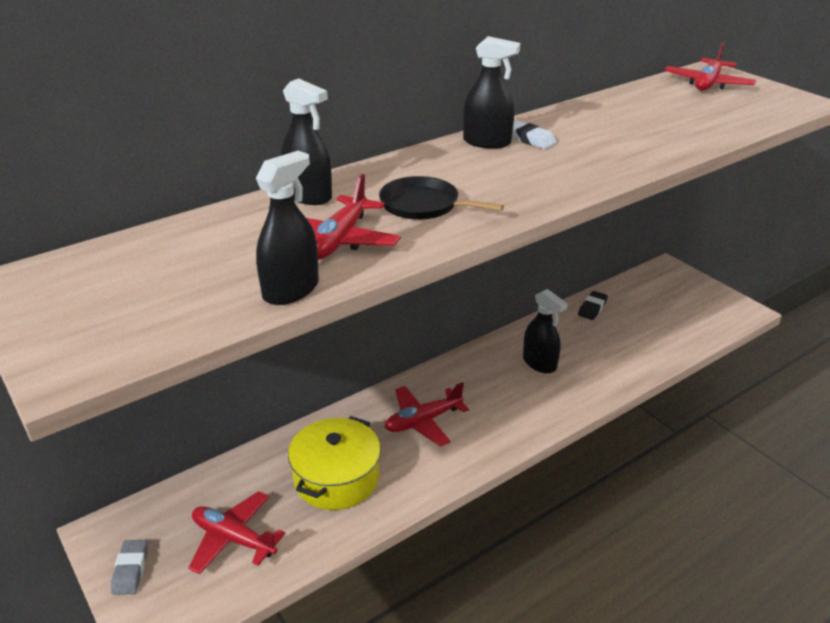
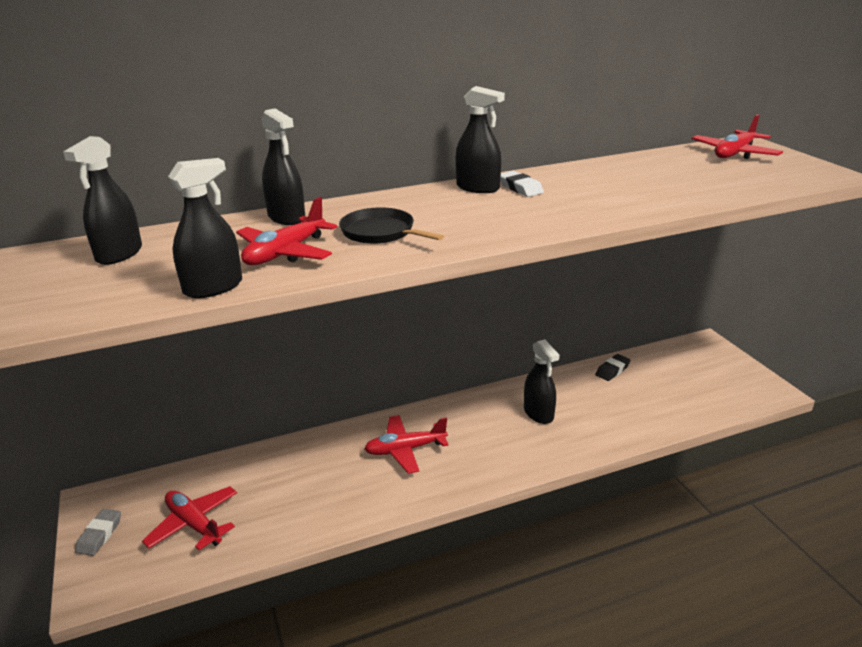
camera: 15 degrees right, 5 degrees down
yellow pot [288,416,381,510] -> none
none -> black spray bottle [63,136,142,265]

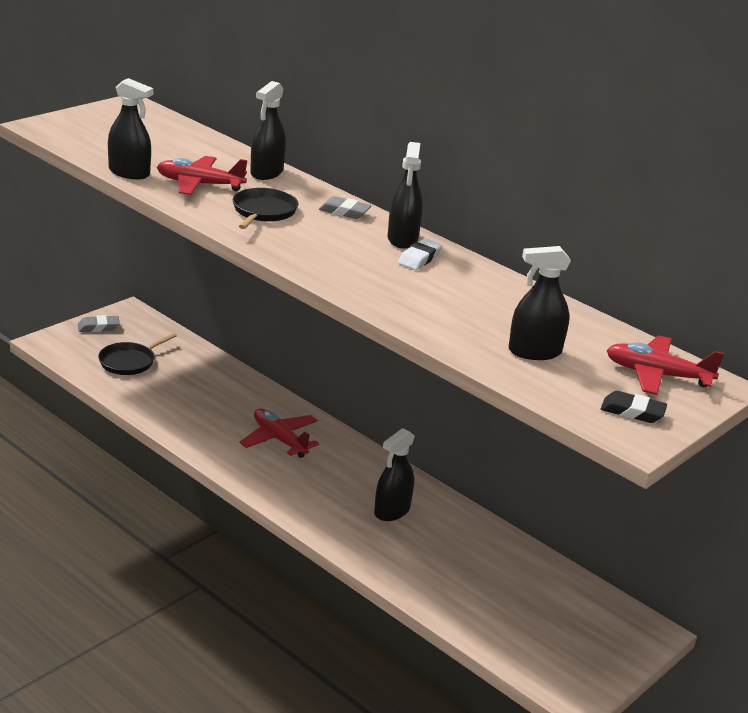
camera: 60 degrees right, 0 degrees up
black spray bottle [63,136,142,265] -> black spray bottle moved to [509,246,571,360]
red plane [142,486,237,550] -> black pan [98,333,177,375]
black eraser [595,354,631,381] -> black eraser moved to [601,391,667,423]
none -> grey eraser [319,196,372,219]

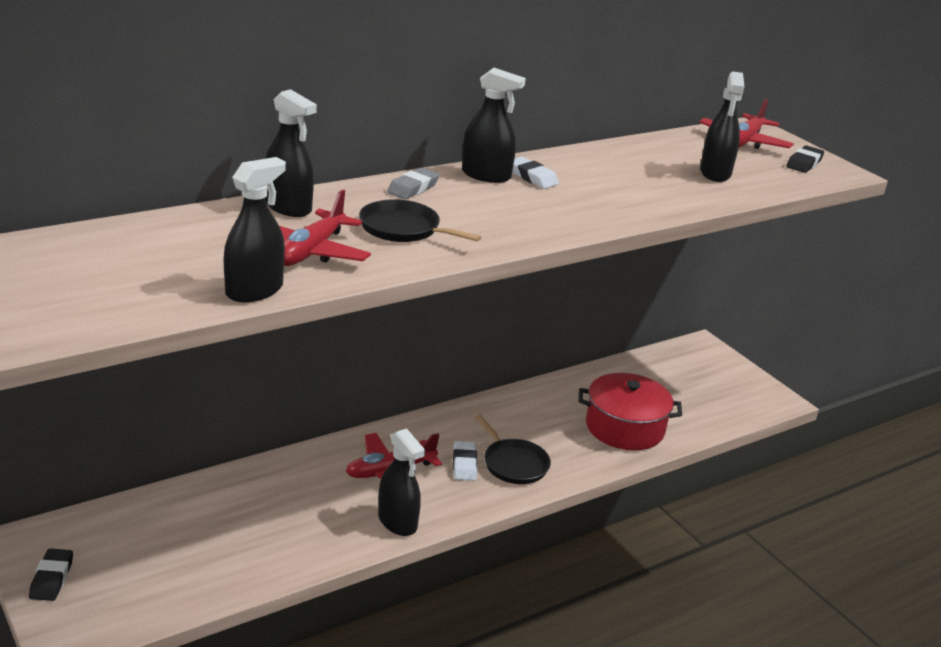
camera: 75 degrees left, 0 degrees up
grey eraser [78,315,120,332] -> black eraser [29,548,73,601]
black pan [98,333,177,375] -> black pan moved to [475,415,551,484]
black spray bottle [374,428,415,521] -> black spray bottle moved to [378,428,425,536]
none -> white eraser [453,441,477,481]
none -> red pot [578,373,682,450]

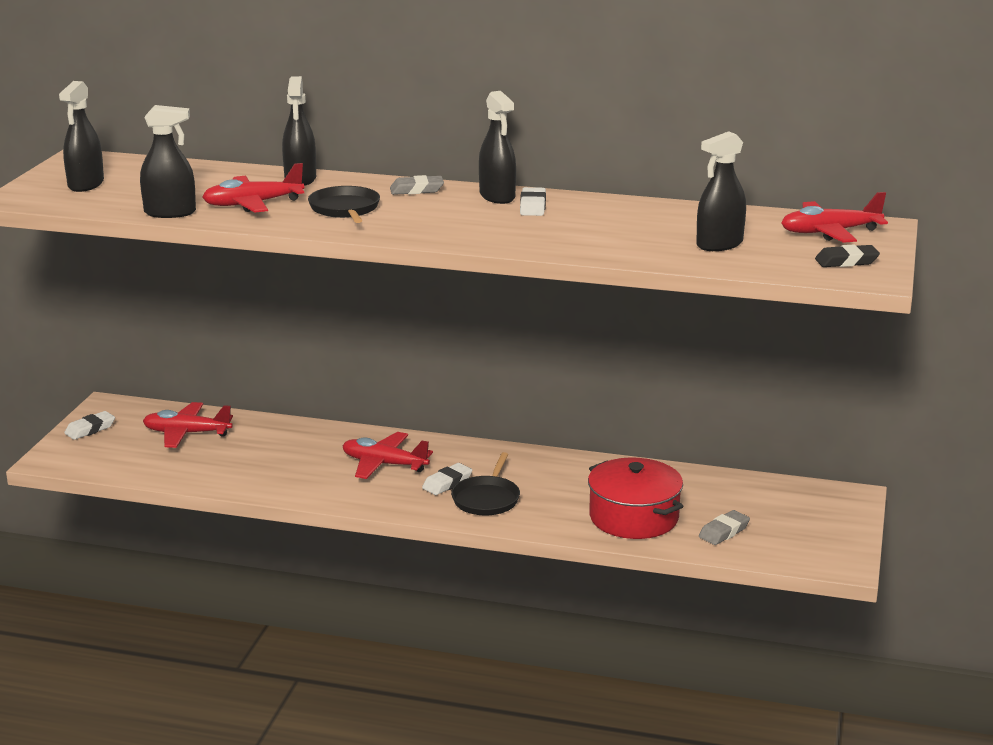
camera: 50 degrees right, 5 degrees down
black eraser [29,548,73,601] -> white eraser [64,411,115,440]
black spray bottle [378,428,425,536] -> black spray bottle moved to [59,81,104,192]
none -> red plane [143,402,233,448]
none -> grey eraser [699,510,750,545]

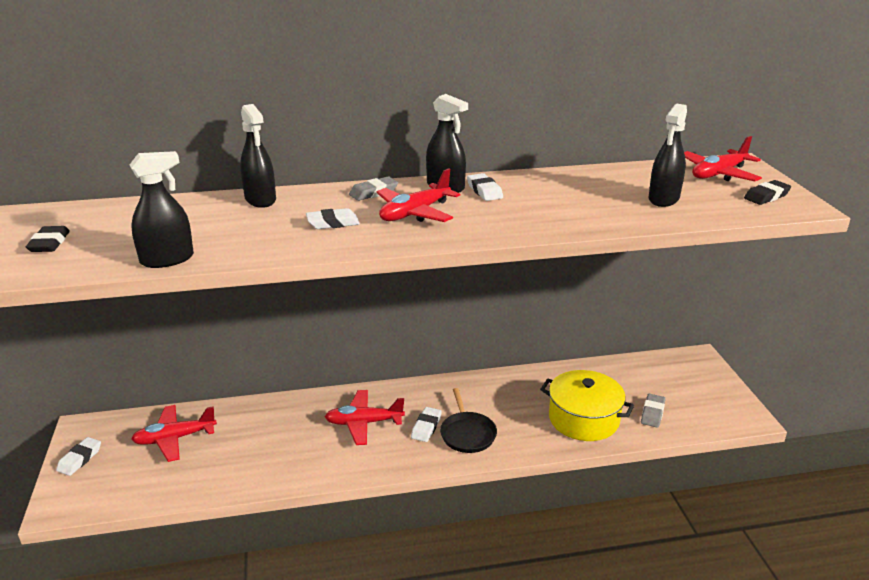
camera: 25 degrees left, 5 degrees up
black spray bottle [59,81,104,192] -> black eraser [26,226,70,252]
red plane [202,163,304,213] -> red plane moved to [377,168,460,222]
black pan [308,186,380,223] -> white eraser [306,208,360,229]
red pot [588,458,683,539] -> yellow pot [540,370,634,441]

